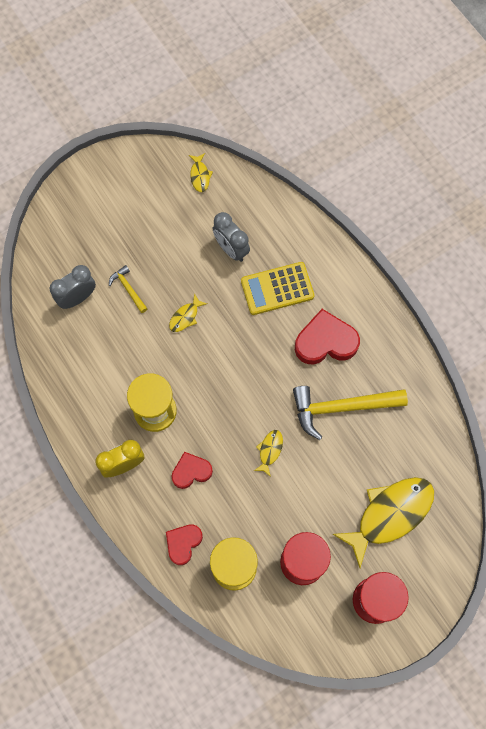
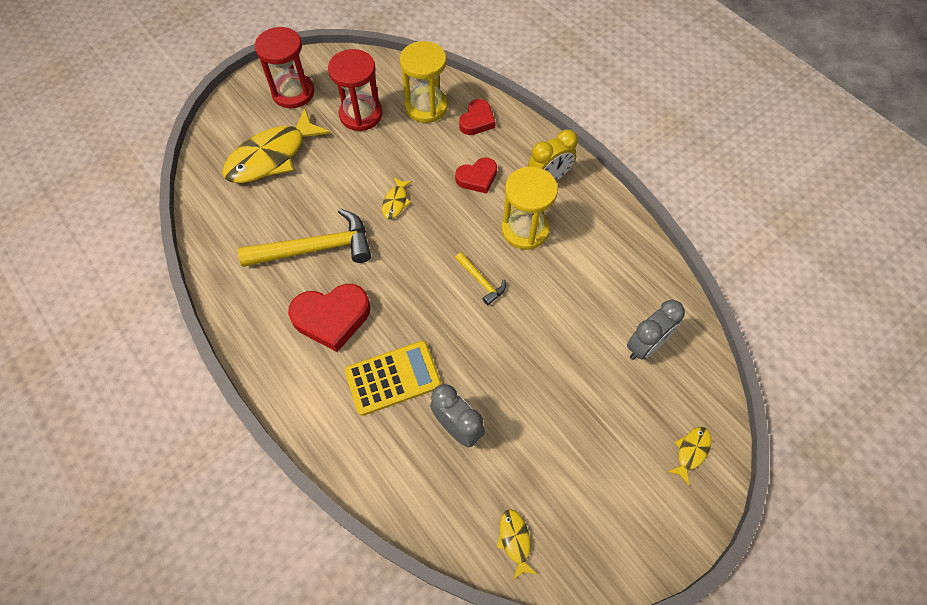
camera: 175 degrees right, 10 degrees down
yellow hammer [109,265,148,313] -> yellow hammer moved to [455,252,506,305]
yellow fish [169,293,207,332] -> yellow fish moved to [667,427,711,485]

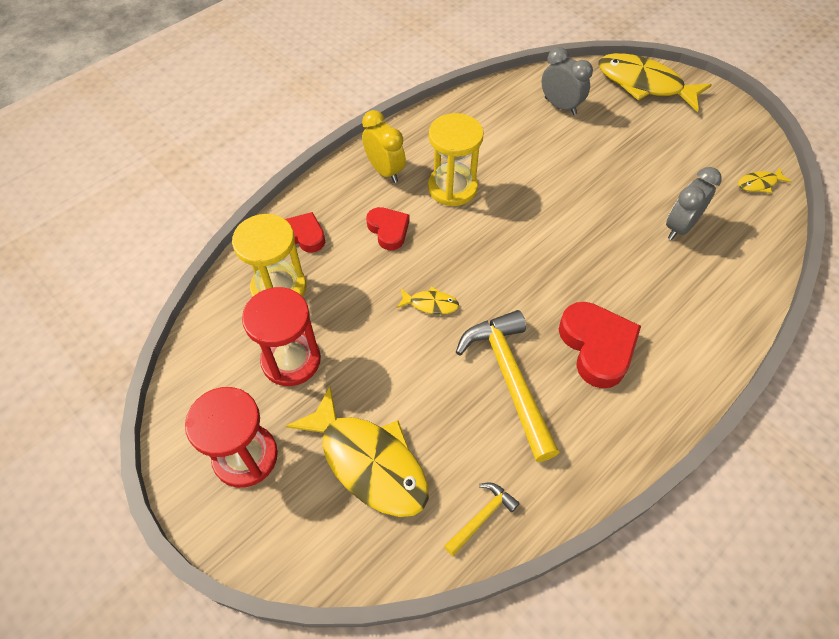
camera: 95 degrees left, 5 degrees down
yellow calculator [345,341,441,416] -> none
yellow hammer [455,252,506,305] -> yellow hammer moved to [444,482,520,556]
yellow fish [667,427,711,485] -> yellow fish [598,53,712,112], size x2.28

